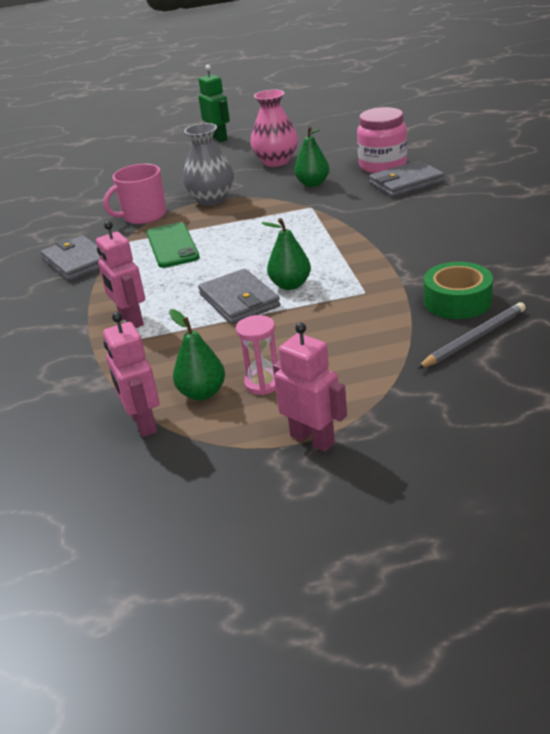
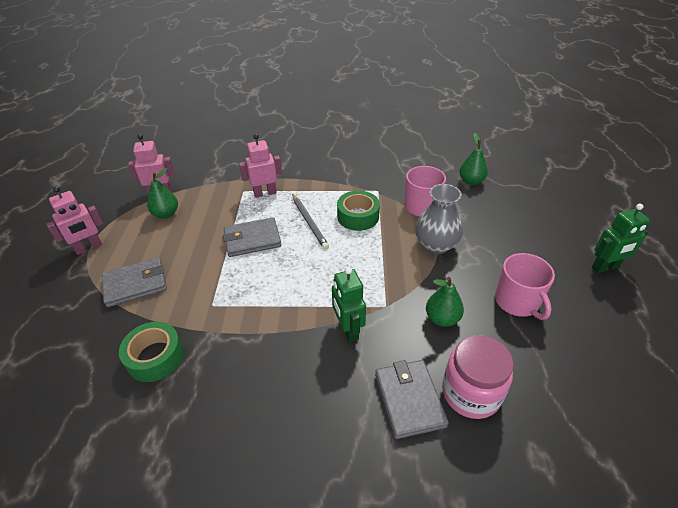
camera: 100 degrees right, 10 degrees up
grey wallet [40,235,100,281] -> grey wallet moved to [102,257,167,307]
green phone [147,222,200,268] -> green tape [337,191,380,231]
pink hourglass [236,315,277,395] -> none
pink vase [250,89,298,167] -> pink mug [495,253,555,320]
green pear [261,218,311,290] -> green pear moved to [459,133,488,185]
grey pencil [417,302,526,369] -> grey pencil moved to [292,194,329,250]
none -> green robot [332,267,366,342]

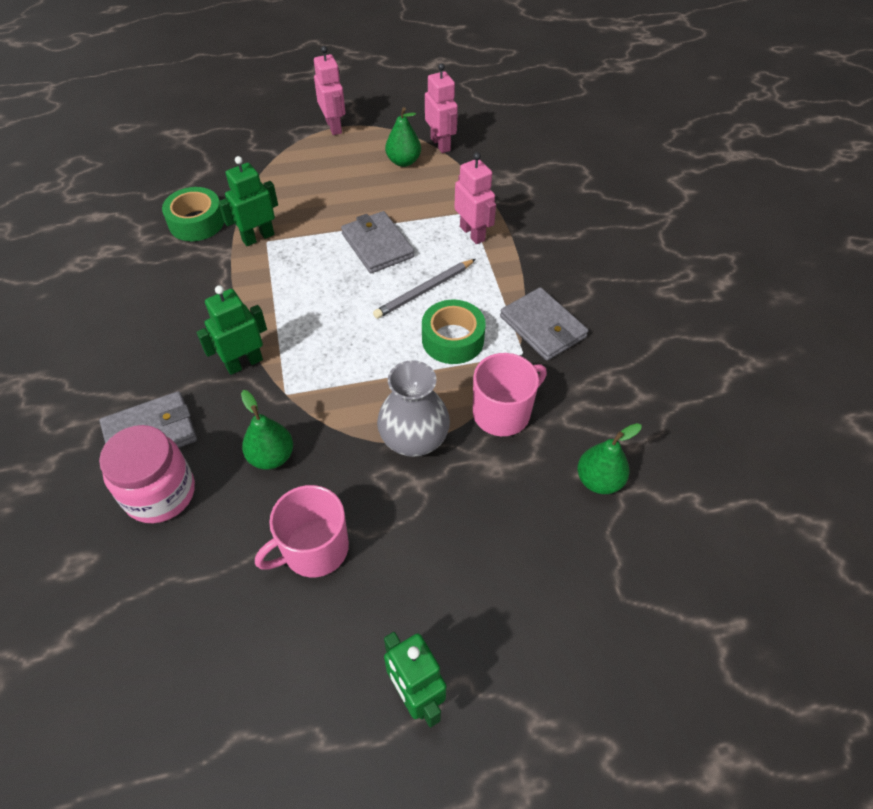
camera: 75 degrees right, 10 degrees up
pink robot [46,186,103,255] -> pink robot turned 150 degrees counterclockwise [314,46,345,135]
grey wallet [102,257,167,307] -> grey wallet moved to [500,287,588,361]
none -> green robot [218,156,278,246]

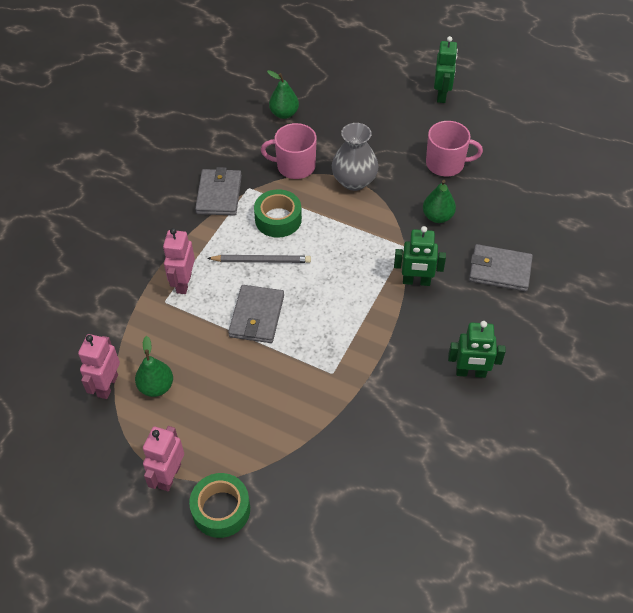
camera: 140 degrees left, 0 degrees up
pink jar [99,425,195,523] -> none
green tape [162,187,224,241] -> green tape moved to [189,473,250,538]
green robot [218,156,278,246] -> green robot moved to [448,321,506,378]

